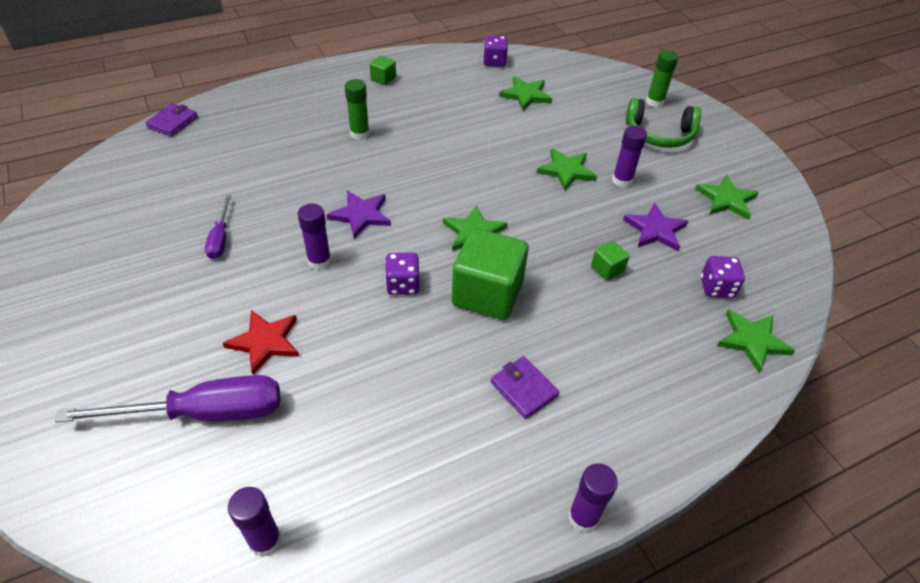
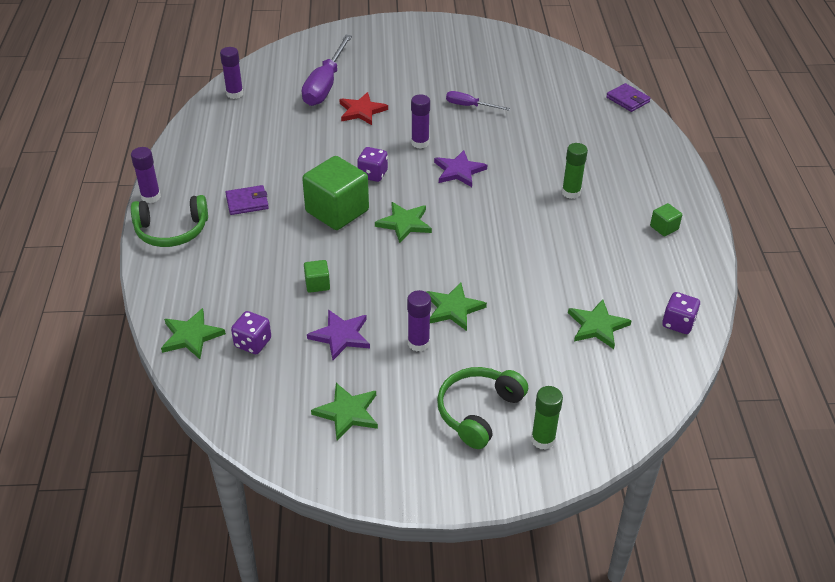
camera: 115 degrees right, 5 degrees down
none -> green headphones [131,195,208,247]

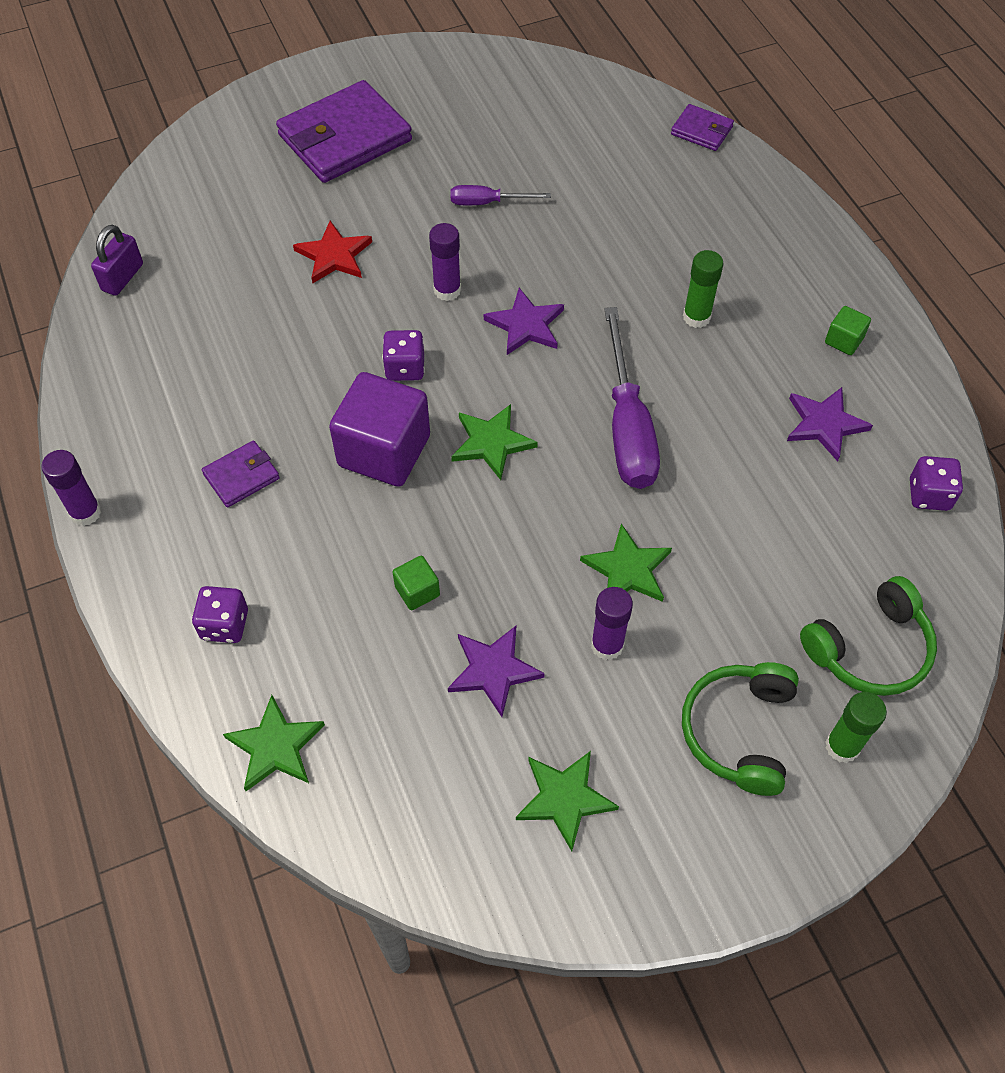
camera: 20 degrees left, 15 degrees up
green headphones [131,195,208,247] -> green headphones moved to [800,576,937,696]
purple glue stick [220,47,243,99] -> purple padlock [91,225,143,296]
purple dice [231,311,271,354] -> purple dice moved to [192,586,248,643]
purple screwdriver [302,35,352,106] -> purple screwdriver moved to [604,307,660,489]
green cube [302,156,369,230] -> purple cube [329,372,430,487]
green star [568,299,632,349] -> none
none -> purple wallet [276,80,412,183]
none -> purple star [787,387,873,461]

